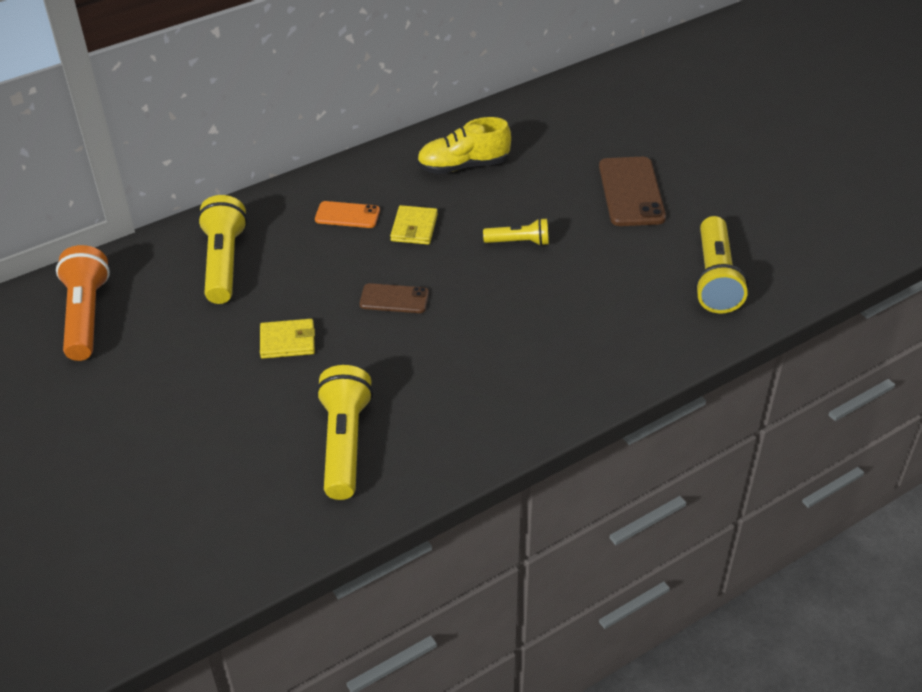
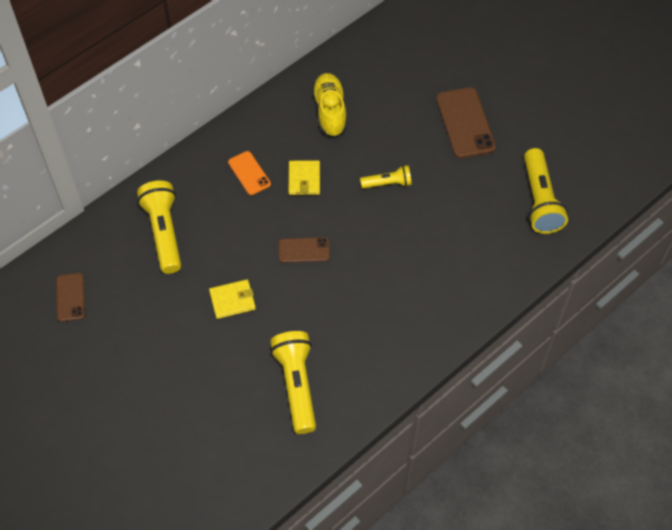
camera: 10 degrees left, 15 degrees up
orange flashlight [56,245,110,361] -> brown phone [56,273,85,322]
orange phone [315,201,380,228] -> orange phone turned 60 degrees clockwise [228,151,271,195]
yellow shoe [417,117,511,174] -> yellow shoe turned 105 degrees clockwise [312,73,347,137]

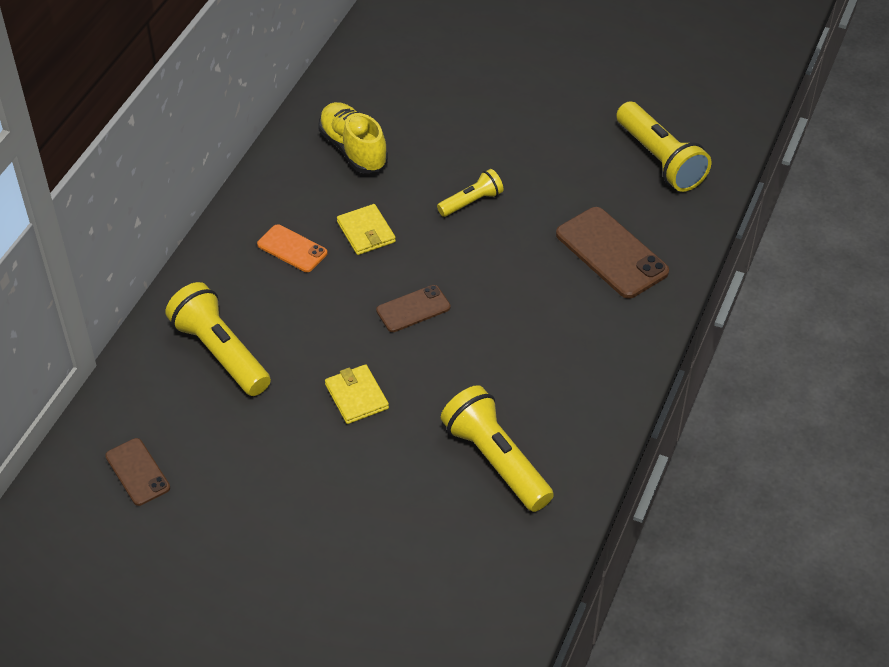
camera: 25 degrees left, 10 degrees down
yellow wallet [209,279,256,319] -> yellow wallet turned 75 degrees counterclockwise [325,364,389,424]
brown phone [436,87,496,158] -> brown phone moved to [556,207,669,299]

